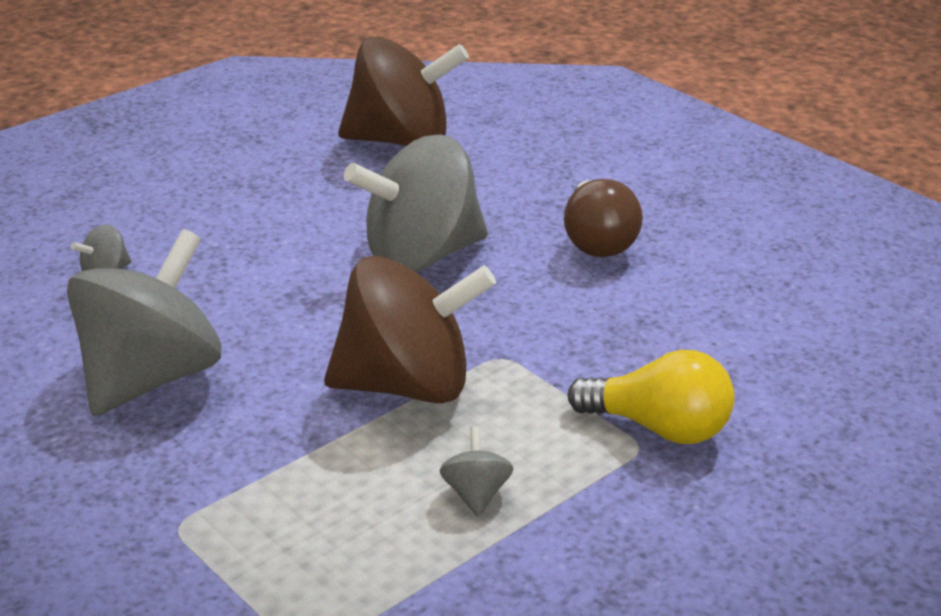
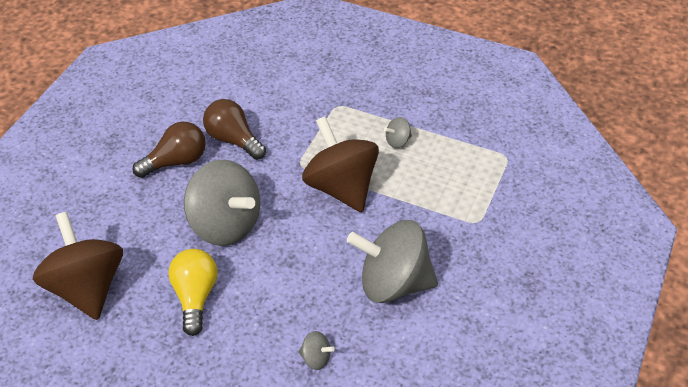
camera: 115 degrees left, 15 degrees up
yellow light bulb [568,350,735,444] -> yellow light bulb moved to [168,249,218,336]
none -> brown light bulb [203,99,266,160]

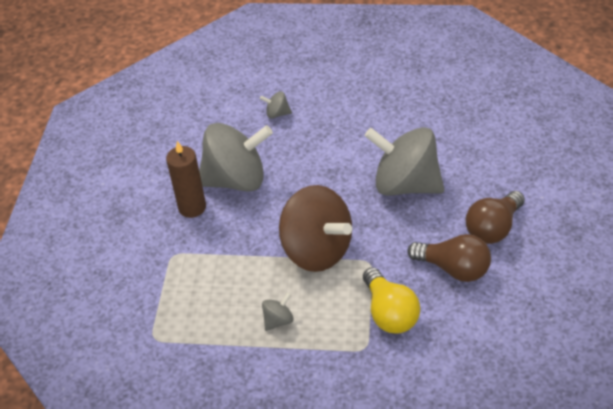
camera: 165 degrees right, 0 degrees up
brown spinning top [33,212,123,320] -> none
yellow light bulb [168,249,218,336] -> yellow light bulb moved to [363,267,420,334]
none -> brown candle [166,141,206,218]

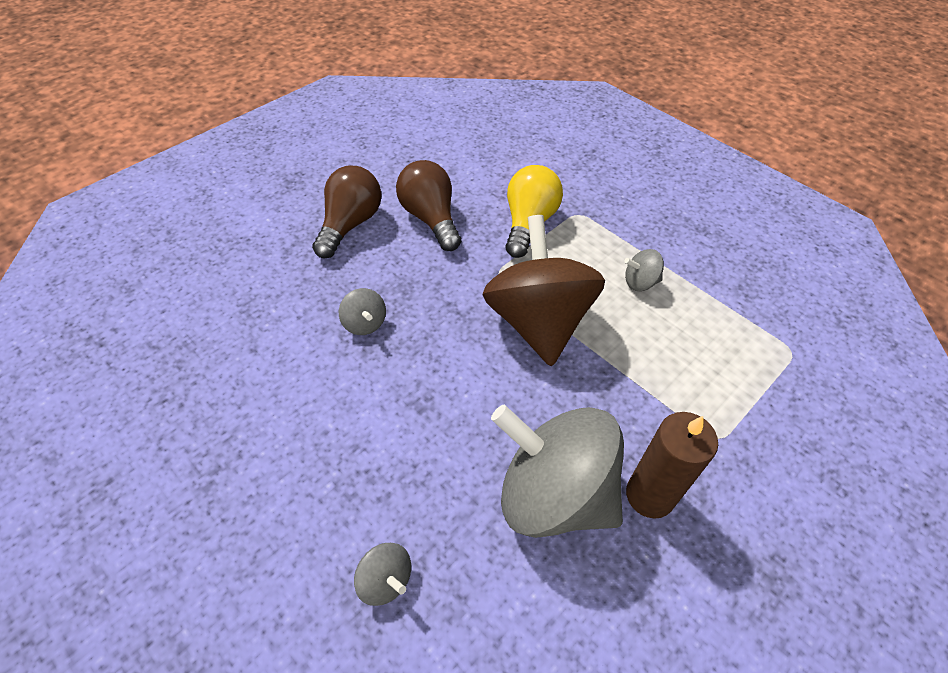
camera: 145 degrees left, 5 degrees up
grey spinning top [365,127,444,196] -> grey spinning top [339,288,386,335], size x0.40
brown light bulb [466,191,525,244] -> brown light bulb turned 60 degrees counterclockwise [312,165,382,258]

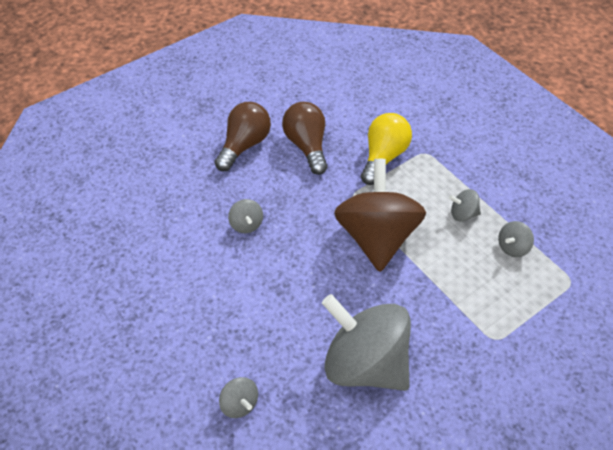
camera: 10 degrees right, 0 degrees up
brown candle [626,412,718,519] -> none
none -> grey spinning top [498,221,534,257]

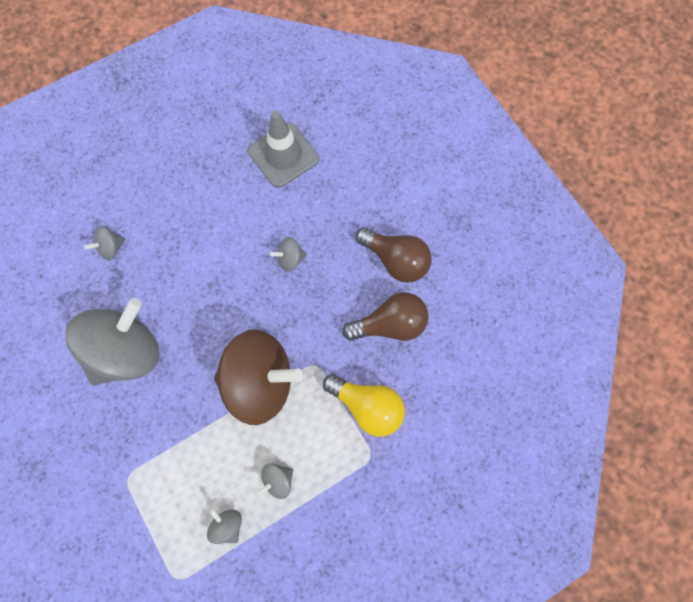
camera: 95 degrees right, 20 degrees up
grey spinning top [449,189,481,222] -> grey spinning top turned 135 degrees counterclockwise [257,463,293,499]
none -> grey traffic cone [248,110,319,188]

